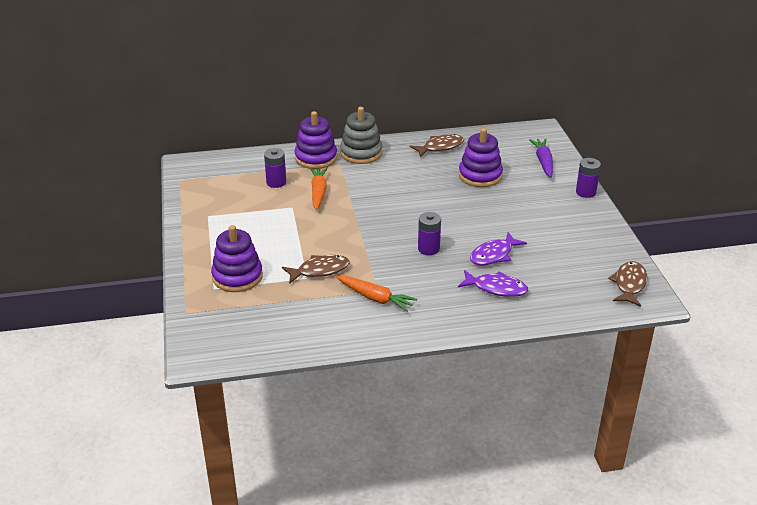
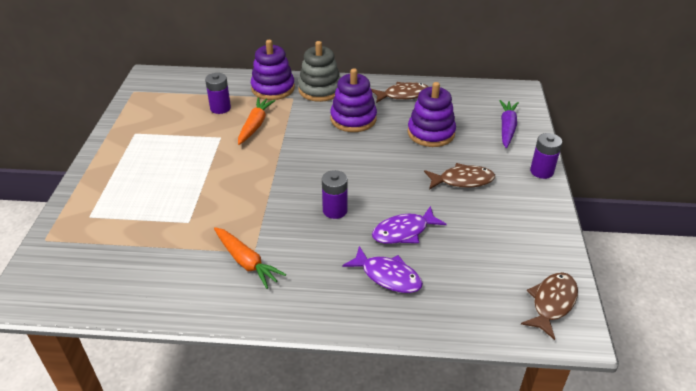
camera: 15 degrees right, 5 degrees up
purple stacking toy [211,225,263,292] -> purple stacking toy moved to [330,68,377,132]
brown fish [282,255,350,284] -> brown fish moved to [424,163,495,190]

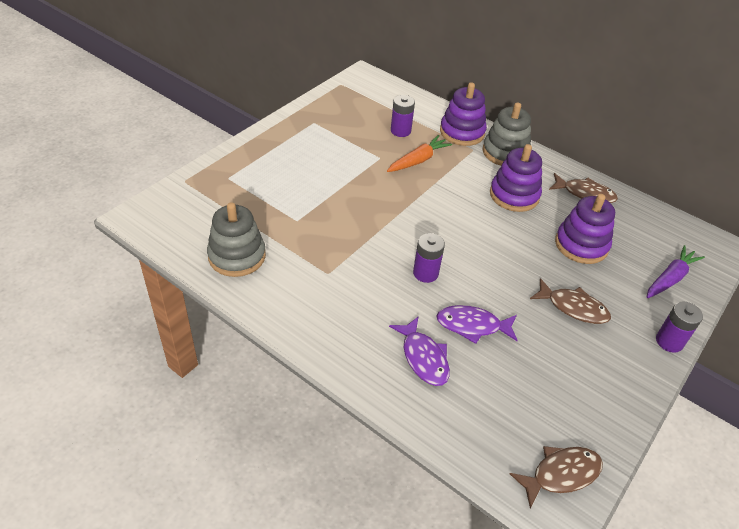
camera: 30 degrees right, 5 degrees up
orange carrot [214,227,287,289] -> none
none -> grey stacking toy [207,202,266,277]

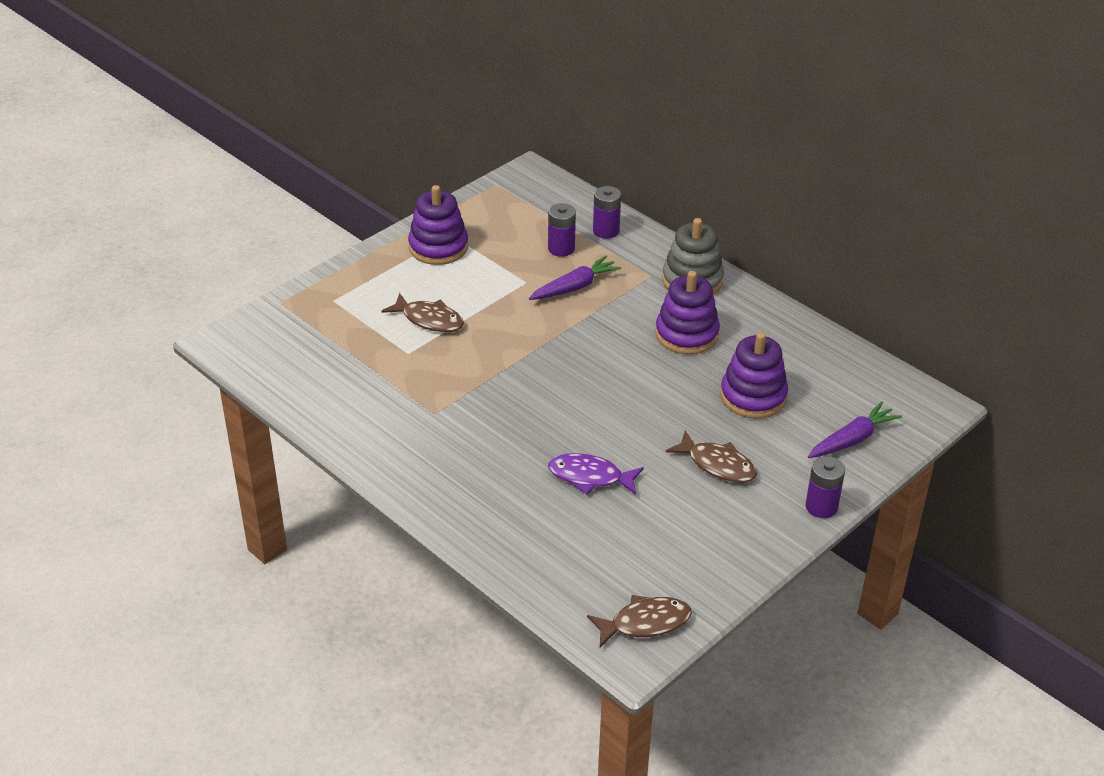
camera: 10 degrees right, 5 degrees down
grey stacking toy [207,202,266,277] -> none
orange carrot [387,135,452,172] -> purple carrot [529,256,621,300]
purple fish [389,316,450,386] -> none
purple battery [413,233,445,283] -> purple battery moved to [593,186,621,239]
purple stacking toy [440,82,487,146] -> purple stacking toy moved to [408,185,468,265]
brown fish [549,173,618,203] -> brown fish moved to [382,293,464,332]

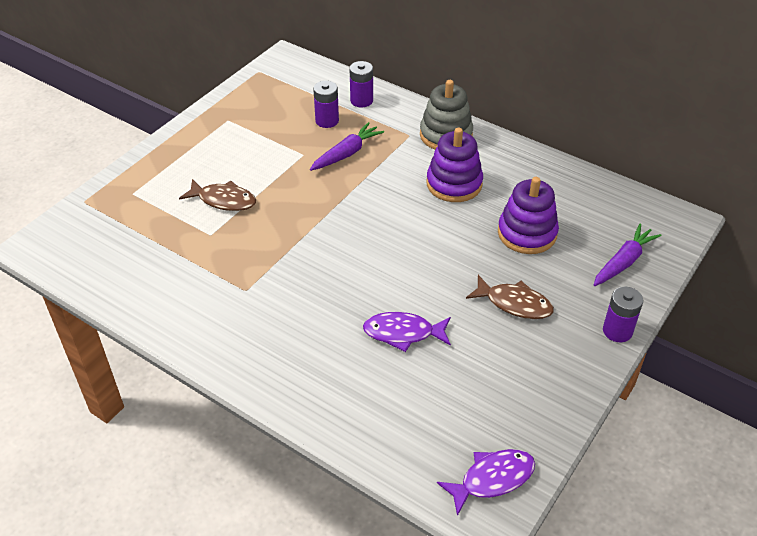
camera: 10 degrees left, 5 degrees up
purple stacking toy [408,185,468,265] -> none
brown fish [587,595,692,647] -> purple fish [437,449,535,516]

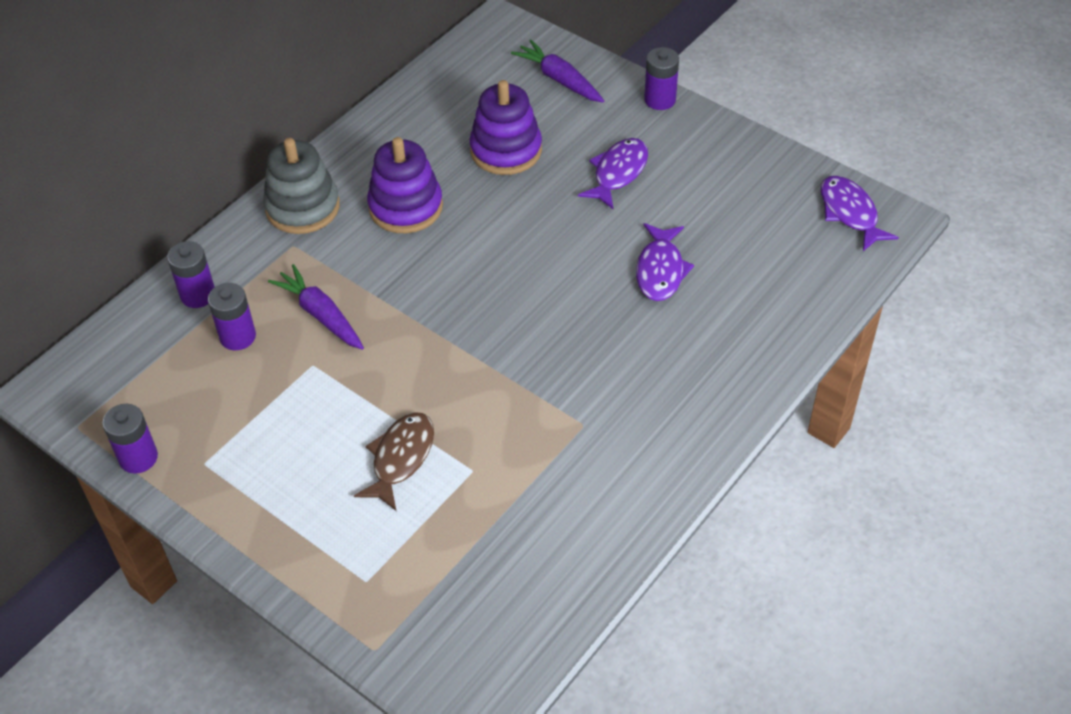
camera: 85 degrees left, 5 degrees up
brown fish [466,275,554,319] -> purple fish [578,138,648,209]
none -> purple battery [102,404,158,474]

